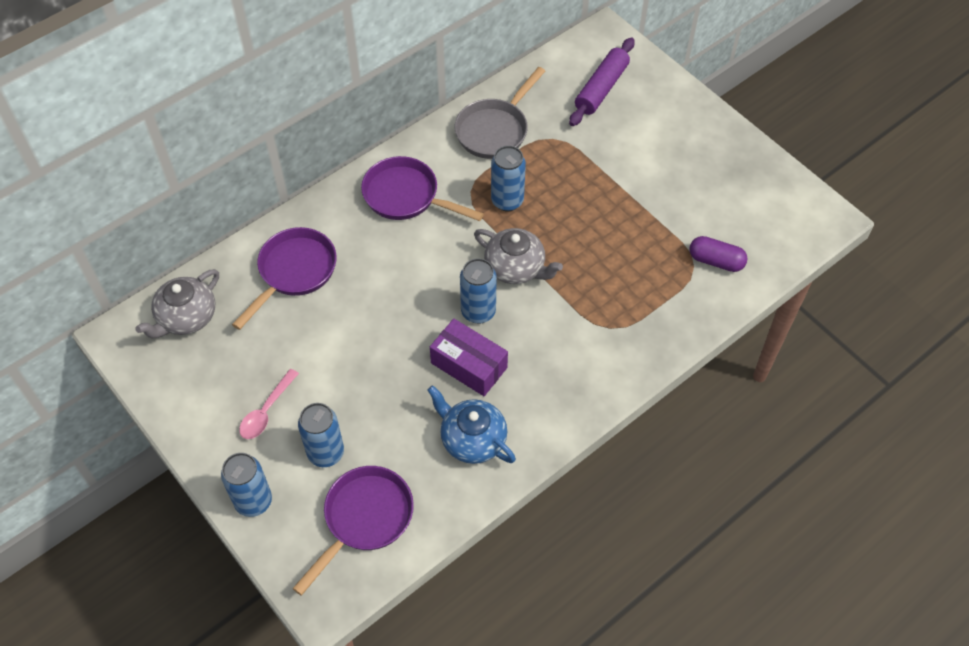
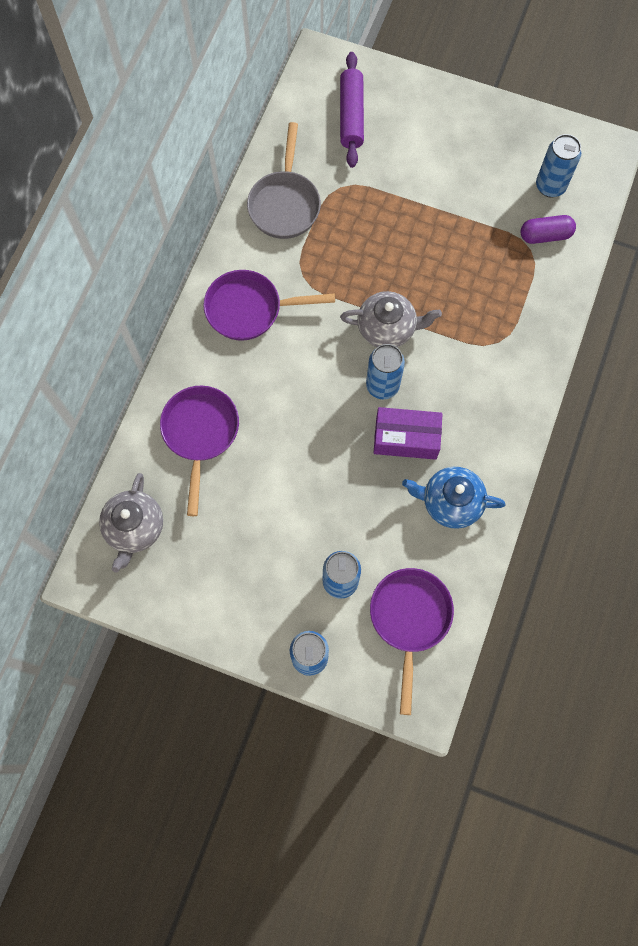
camera: 30 degrees left, 15 degrees up
pink spoon [239,369,299,439] -> none
blue can [491,146,526,211] -> blue can moved to [536,134,581,197]

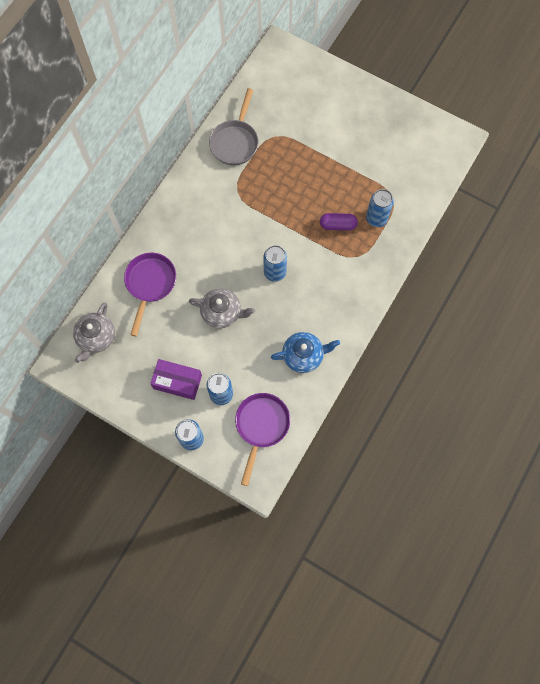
camera: 10 degrees right, 0 degrees up
purple pan [203,270,335,341] -> none
purple rolling pin [340,52,364,168] -> none
grey teapot [340,291,442,347] -> grey teapot moved to [189,288,255,328]
purple box [374,407,442,460] -> purple box moved to [150,359,202,400]
blue teapot [402,467,506,529] -> blue teapot turned 150 degrees clockwise [271,332,340,373]
purple capsule [521,215,576,244] -> purple capsule moved to [320,213,358,231]
blue can [536,134,581,197] -> blue can moved to [366,189,394,227]

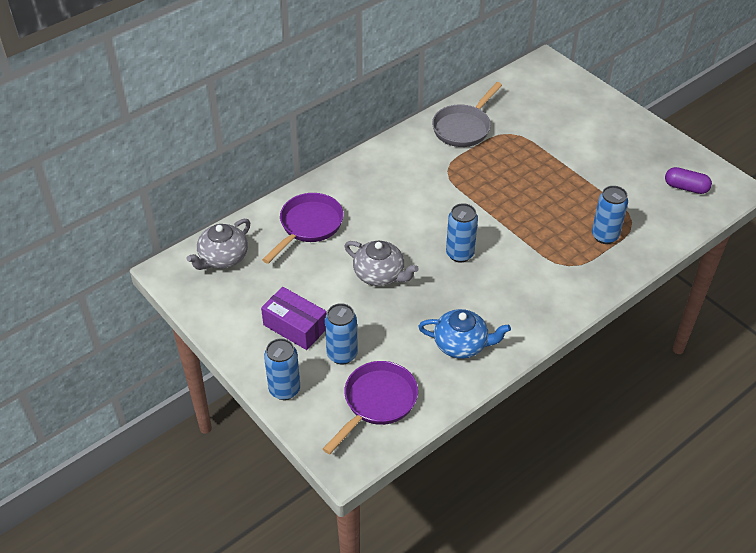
camera: 20 degrees right, 25 degrees down
purple capsule [320,213,358,231] -> purple capsule moved to [665,167,712,194]

